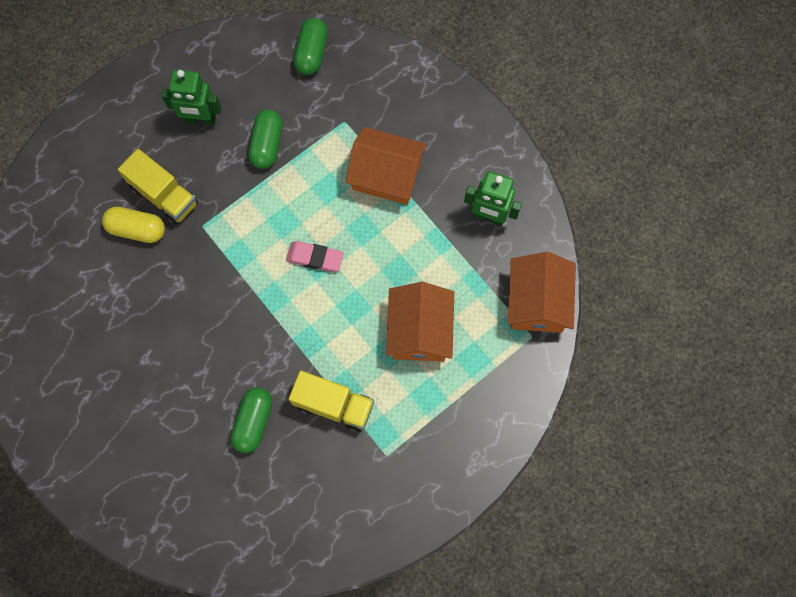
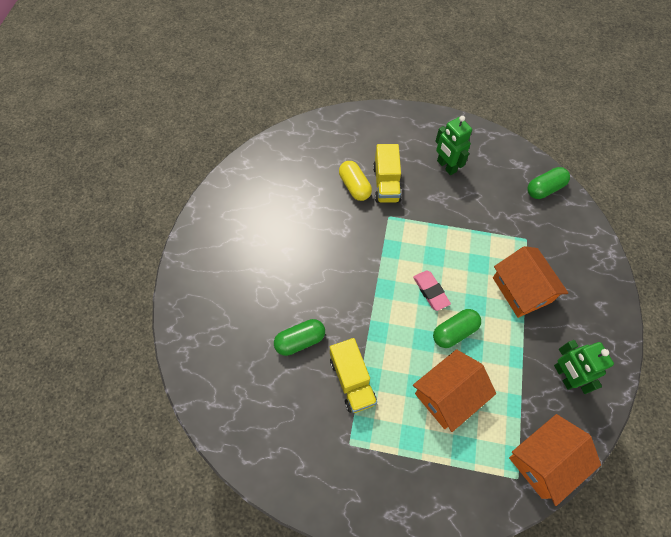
camera: 50 degrees right, 10 degrees down
green capsule [248,110,282,169] -> green capsule moved to [433,309,481,348]

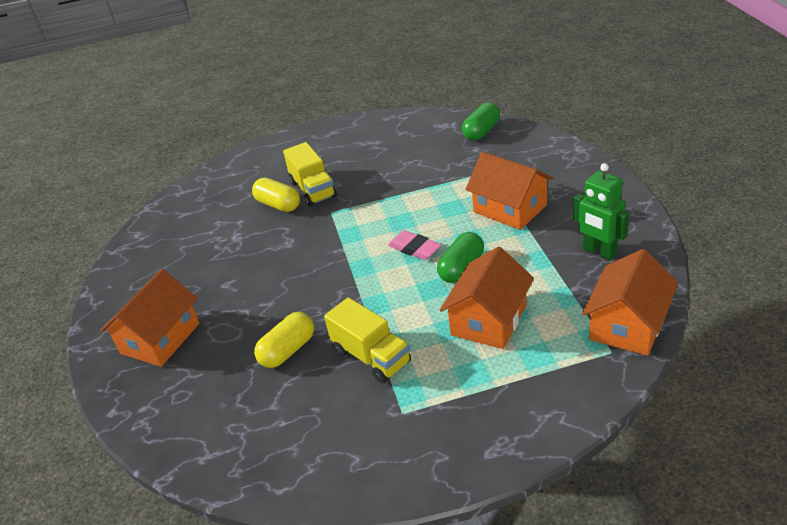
camera: 20 degrees left, 25 degrees down
green capsule [274,319,325,356] -> yellow capsule [254,312,314,368]
green robot [435,116,472,175] -> none
none -> orange house [100,269,199,367]

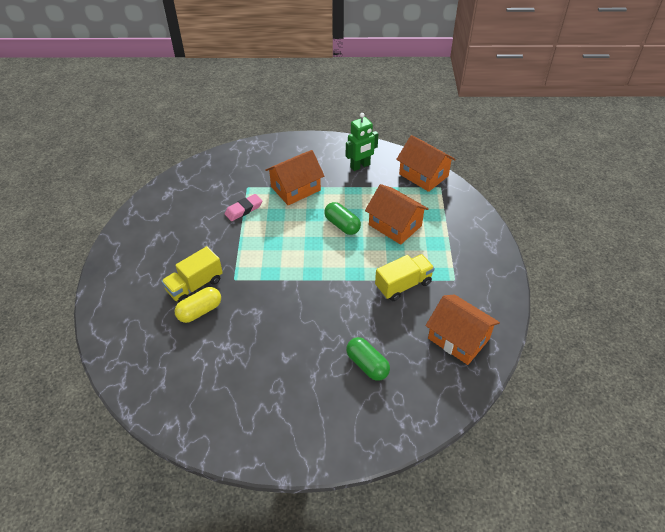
camera: 80 degrees left, 10 degrees up
orange house [100,269,199,367] -> orange house moved to [425,294,500,365]
yellow capsule [254,312,314,368] -> none
yellow truck [283,142,337,206] -> yellow truck turned 150 degrees clockwise [161,246,223,303]
pink eraser [388,230,442,260] -> pink eraser moved to [225,194,262,221]
green capsule [462,103,500,141] -> green capsule moved to [346,337,390,381]

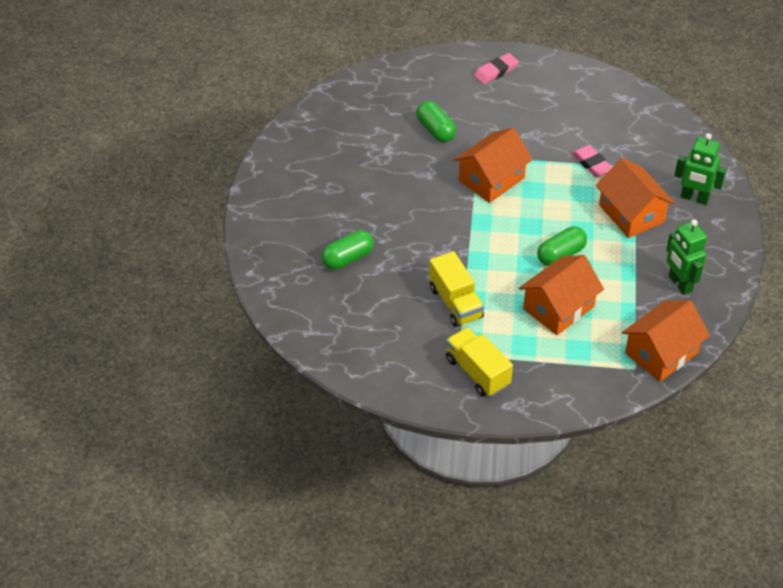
camera: 95 degrees right, 0 degrees up
yellow truck [161,246,223,303] -> yellow truck moved to [446,327,513,397]
yellow capsule [175,287,221,323] -> green capsule [416,101,456,142]
orange house [425,294,500,365] -> orange house moved to [454,128,533,203]
none -> pink eraser [474,53,519,84]
none -> green robot [674,133,726,205]

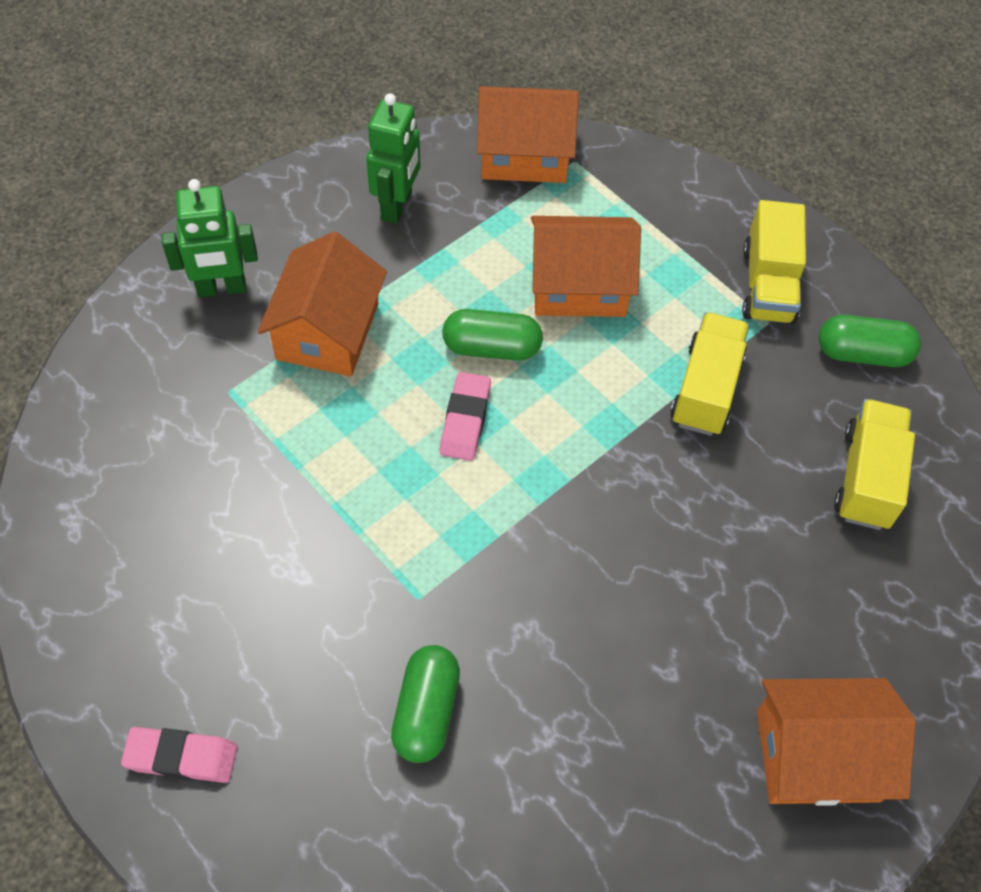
camera: 140 degrees left, 10 degrees up
green capsule [321,230,374,270] -> green capsule moved to [819,315,921,367]
orange house [454,128,533,203] -> orange house moved to [757,678,916,806]
pink eraser [572,145,612,178] -> pink eraser moved to [440,372,491,461]
green robot [674,133,726,205] -> green robot turned 105 degrees clockwise [162,179,258,297]
none -> yellow truck [834,399,915,530]

